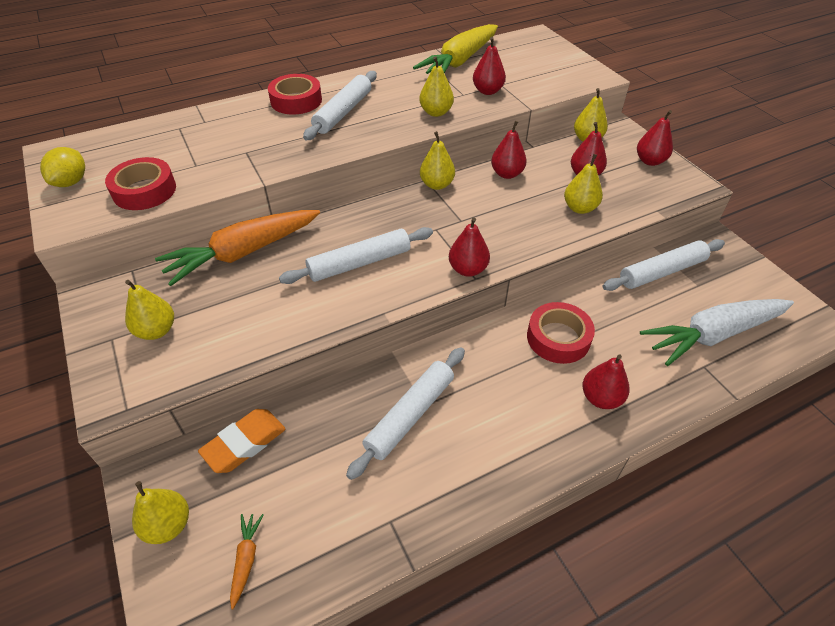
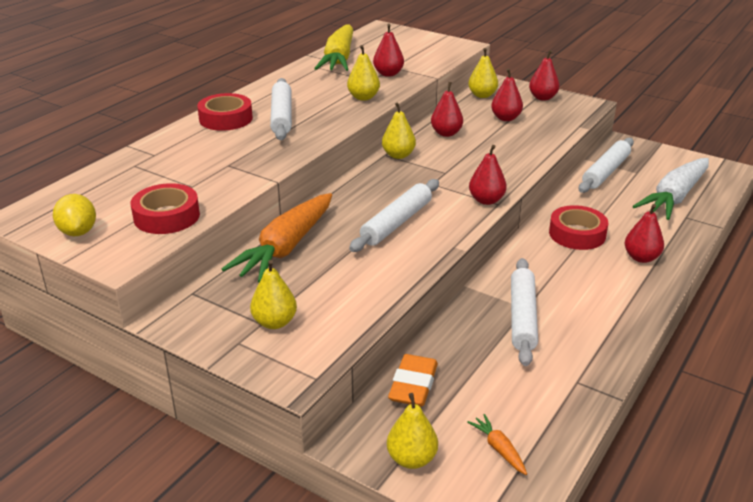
camera: 30 degrees left, 15 degrees down
yellow pear [564,154,603,214] -> none

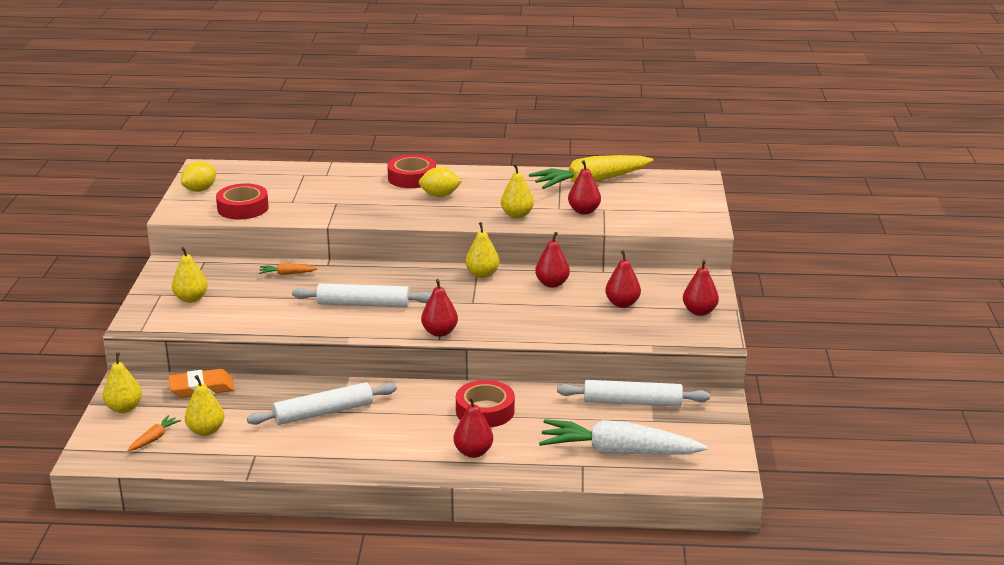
camera: 60 degrees right, 5 degrees down
orange carrot [222,193,332,282] -> orange carrot [259,263,318,275], size x0.41
white rolling pin [270,78,292,140] -> yellow lemon [419,167,462,197]
yellow pear [468,48,498,98] -> yellow pear moved to [185,375,225,436]

